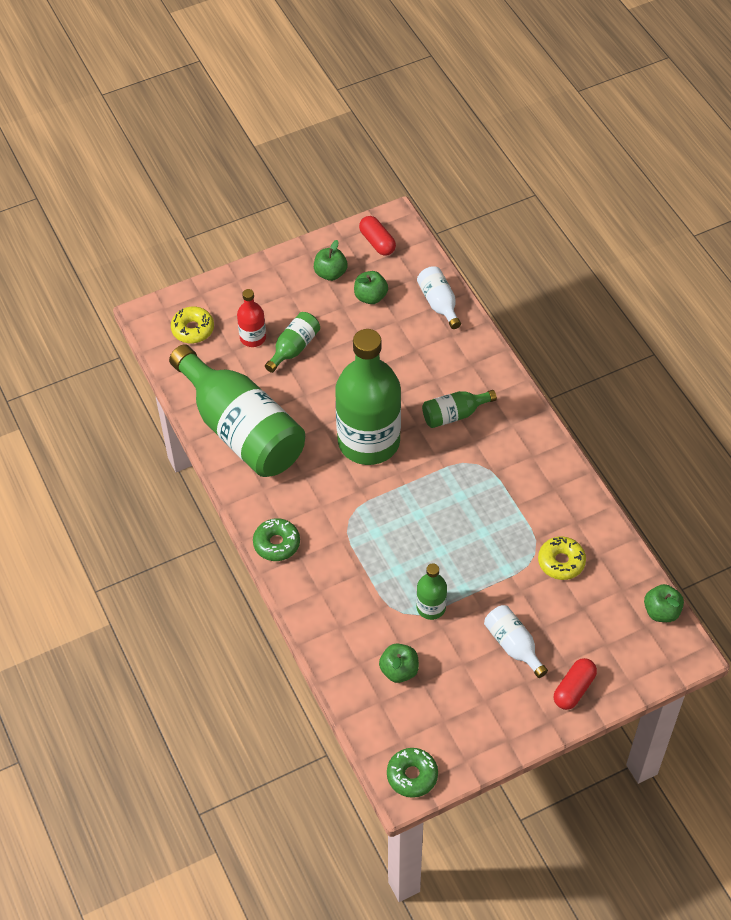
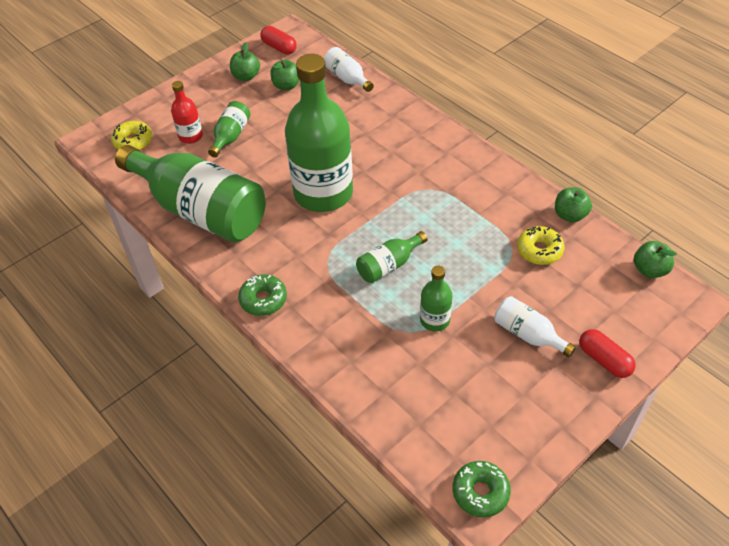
camera: 15 degrees left, 5 degrees down
green apple [379,643,419,683] -> green apple moved to [555,187,592,223]
green bottle [422,390,497,428] -> green bottle moved to [356,231,427,283]
red capsule [554,658,597,710] -> red capsule turned 60 degrees counterclockwise [579,329,636,378]

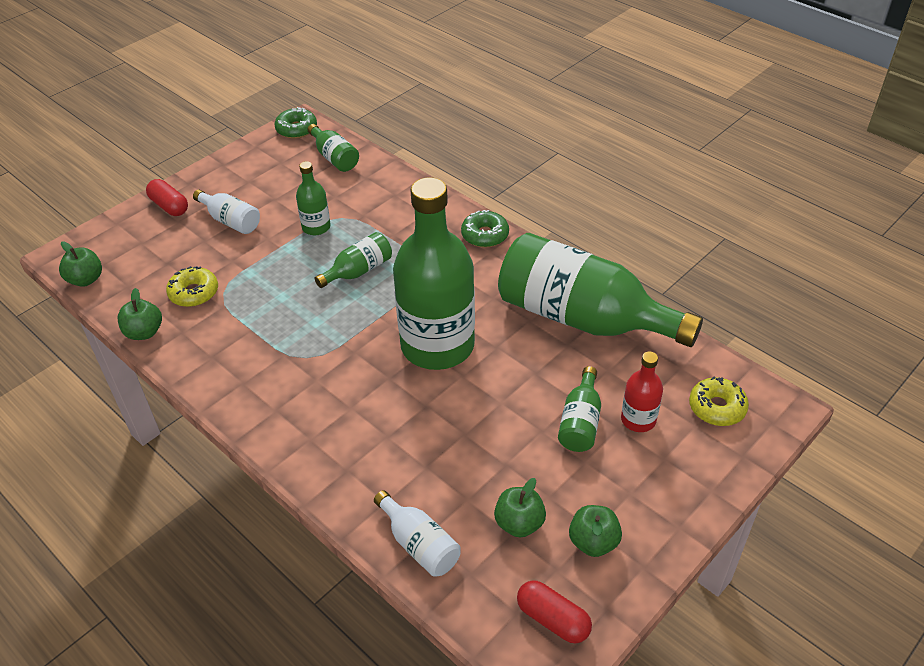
camera: 175 degrees right, 5 degrees down
none -> green bottle [308,124,359,172]

